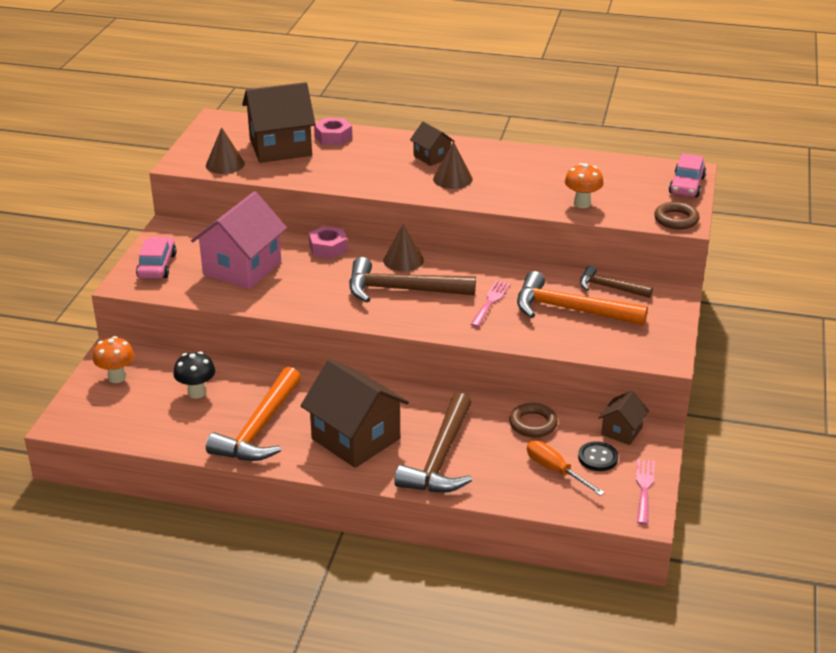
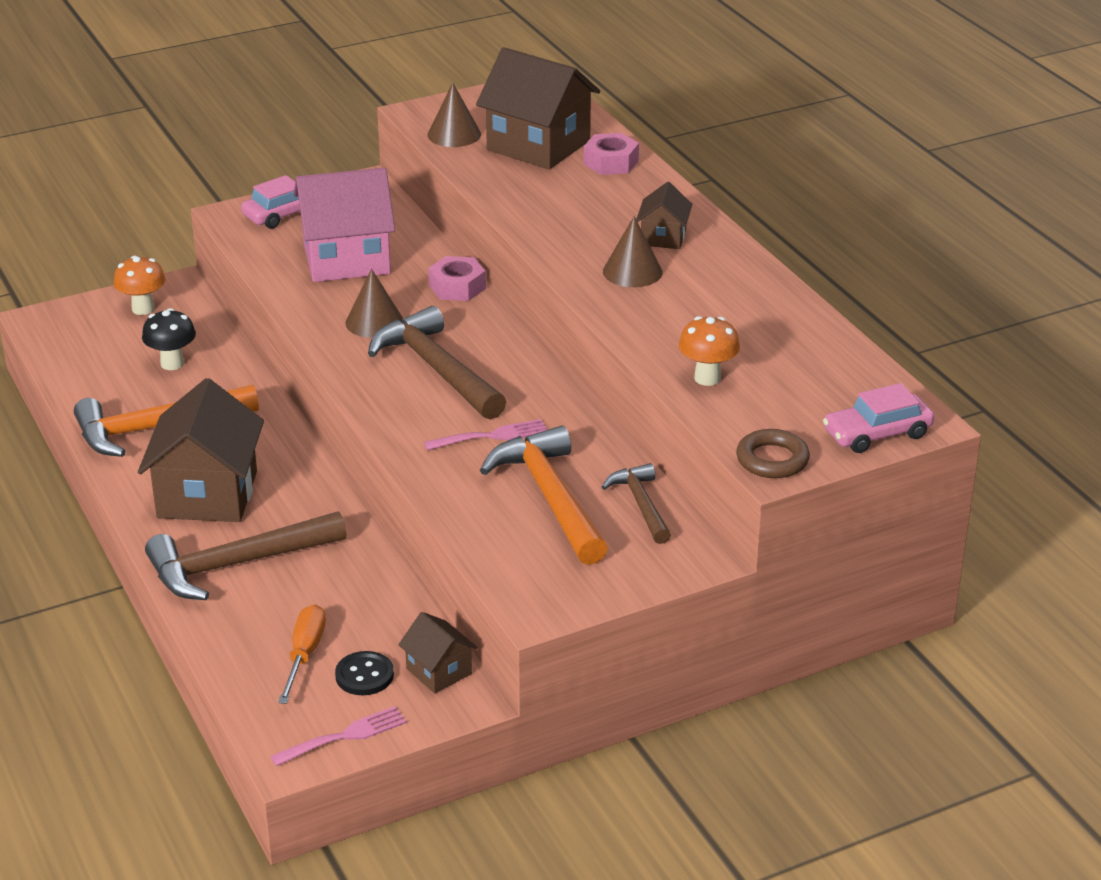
camera: 50 degrees right, 0 degrees up
brown cone [383,223,424,271] -> brown cone moved to [345,269,403,338]
brown ring [509,403,558,437] -> none
brown house [599,391,649,445] -> brown house turned 60 degrees clockwise [398,612,478,693]

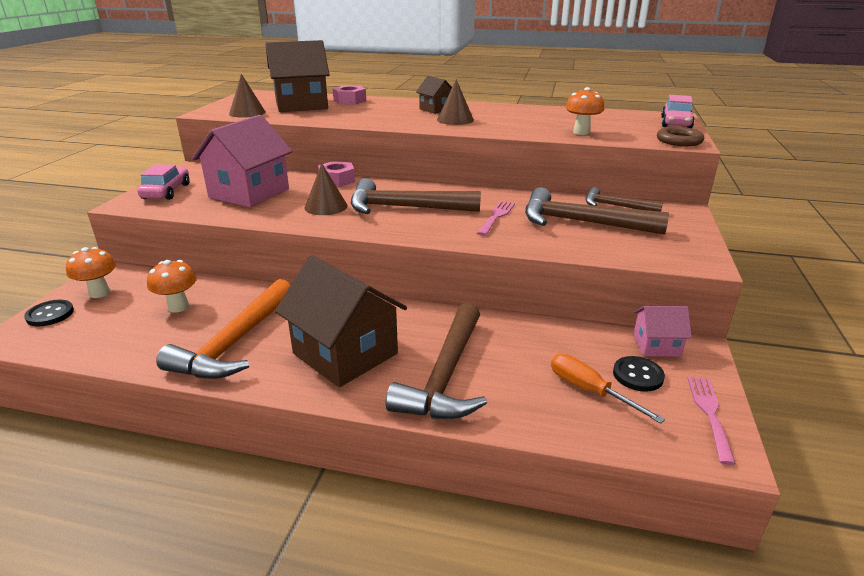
camera: 50 degrees left, 5 degrees down
black mushroom [142,308,196,370] -> orange mushroom [147,260,197,312]
brown house [398,612,478,693] -> pink house [633,306,692,357]
orange hammer [480,426,608,565] -> brown hammer [525,187,669,235]
none -> black button [24,300,74,327]

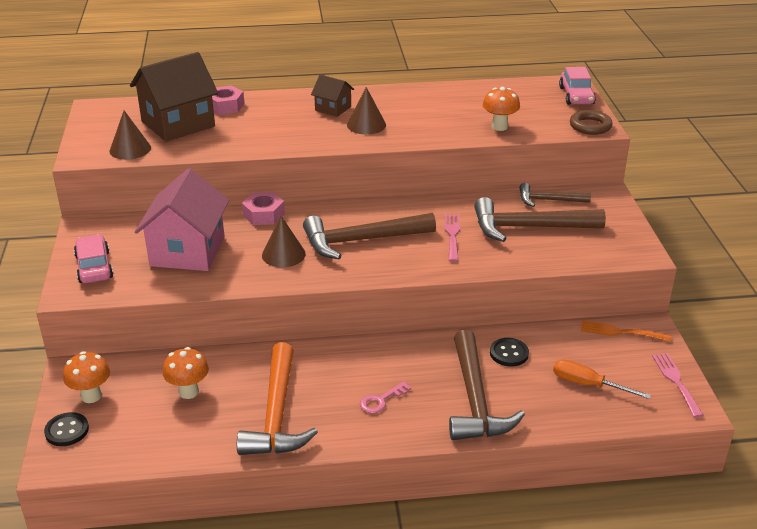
camera: 20 degrees left, 5 degrees up
brown house [275,255,407,387] -> pink key [360,381,411,413]
black button [613,356,665,392] -> black button moved to [490,338,529,366]
pink house [633,306,692,357] -> orange fork [581,320,671,342]

